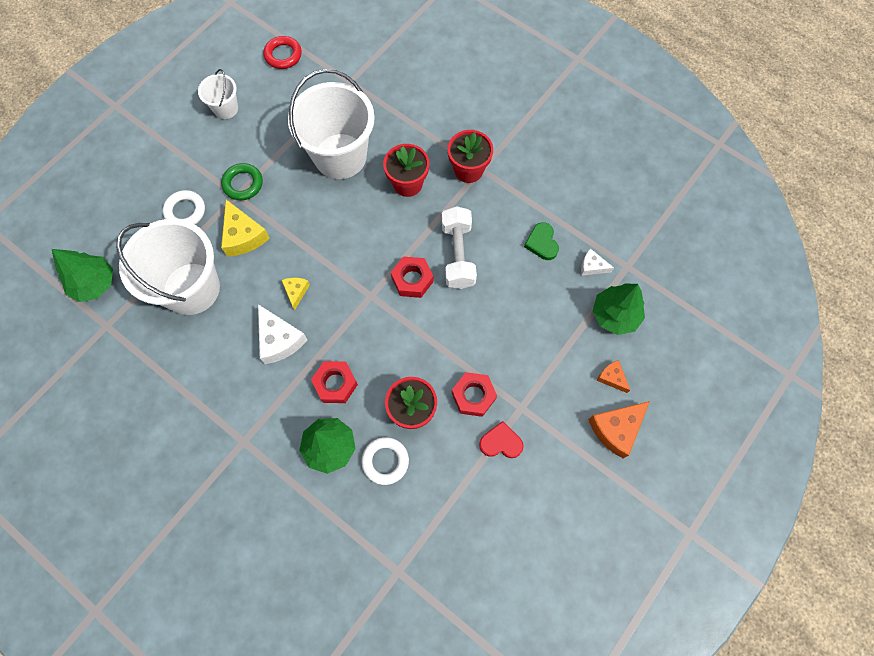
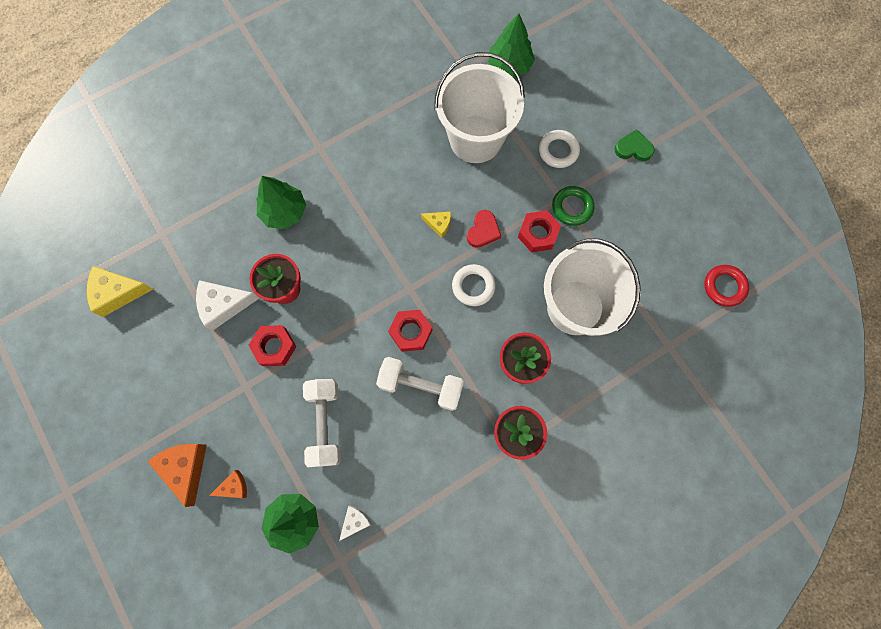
camera: 110 degrees right, 5 degrees up
white bucket [198,69,238,119] -> none
yellow cheese [221,200,270,257] -> yellow cheese moved to [87,266,153,317]
white cheese [258,304,307,364] -> white cheese moved to [196,280,259,331]
red nut [311,361,358,403] -> red nut moved to [518,210,561,252]
white ring [361,437,409,485] -> white ring moved to [452,264,496,306]
red heart [479,421,524,458] -> red heart moved to [467,210,501,248]
green heart [524,222,559,260] -> green heart moved to [615,129,655,161]
none -> white dumbbell [303,379,341,467]

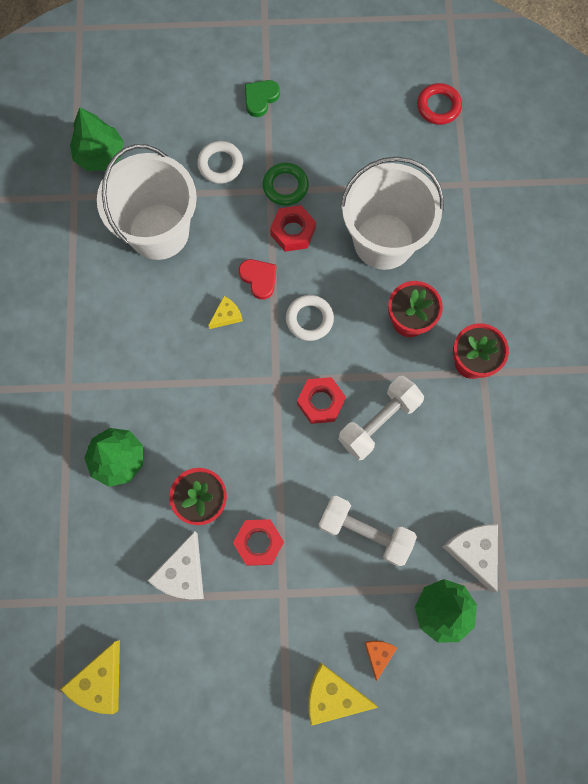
camera: 60 degrees left, 0 degrees up
orange cheese [147,444,207,507] -> yellow cheese [308,663,378,726]
white cheese [339,505,372,541] -> white cheese [442,524,498,592], size x1.78

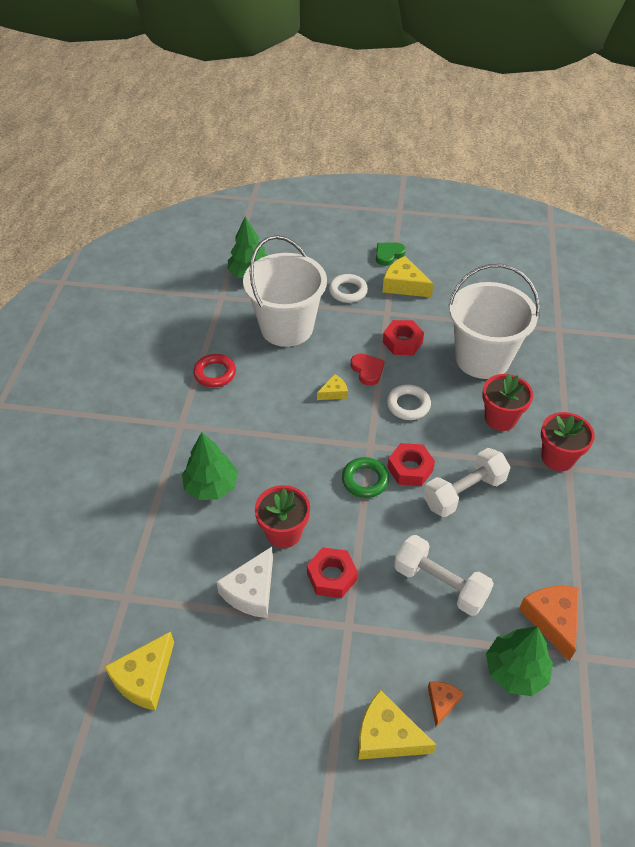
camera: 10 degrees right, 25 degrees down
green ring [263,163,309,206] -> green ring moved to [342,457,389,498]
red ring [417,83,462,125] -> red ring moved to [193,354,236,388]
white cheese [442,524,498,592] -> orange cheese [519,586,579,661]
none -> yellow cheese [383,256,434,298]

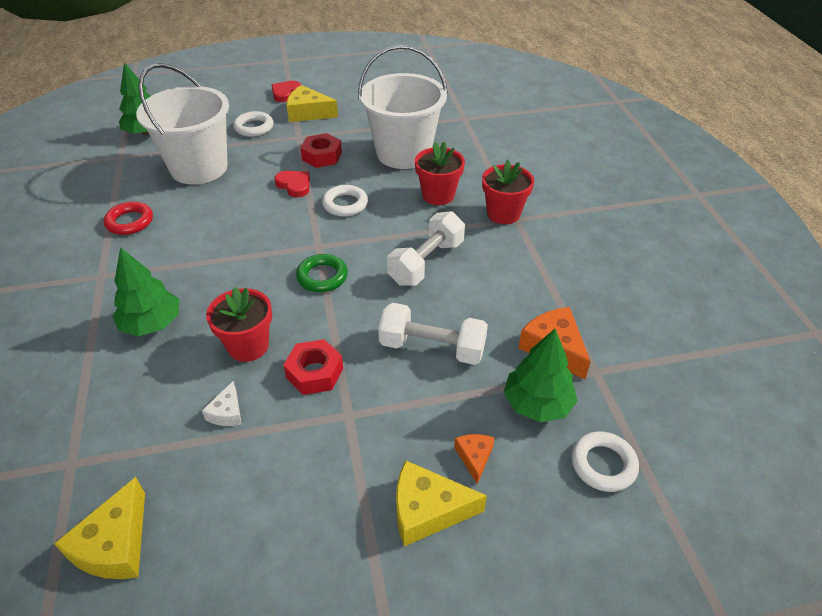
camera: 20 degrees left, 5 degrees down
white cheese [216,547,273,618] -> white cheese [202,381,242,426], size x0.56
yellow cheese [317,374,348,400] -> none
green heart [376,242,406,266] -> red heart [272,81,301,102]
red nut [387,443,435,486] -> none
none -> white ring [571,432,639,492]

